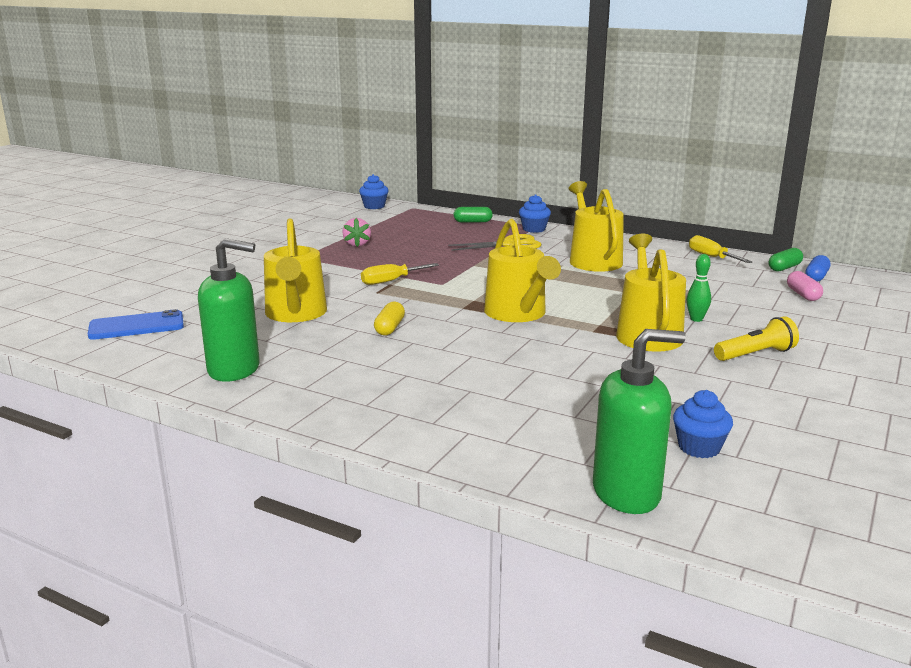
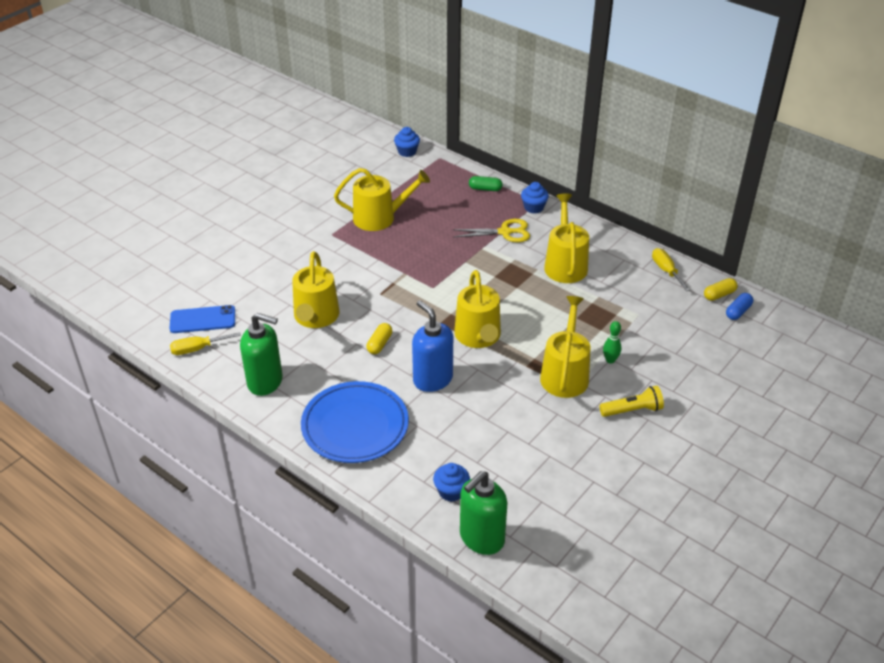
camera: 10 degrees right, 20 degrees up
pink strawberry [342,218,371,247] -> yellow watering can [334,168,430,231]
yellow screwdriver [361,263,439,285] -> yellow screwdriver moved to [170,332,241,355]
green soap dispenser [593,329,686,514] -> green soap dispenser turned 135 degrees clockwise [460,471,507,555]
blue cupcake [673,390,733,458] -> blue cupcake moved to [433,463,470,502]
green capsule [769,248,803,271] -> yellow capsule [704,278,737,301]
pink capsule [787,271,823,301] -> none
none -> blue plate [301,381,409,463]
none -> blue soap dispenser [412,300,453,392]

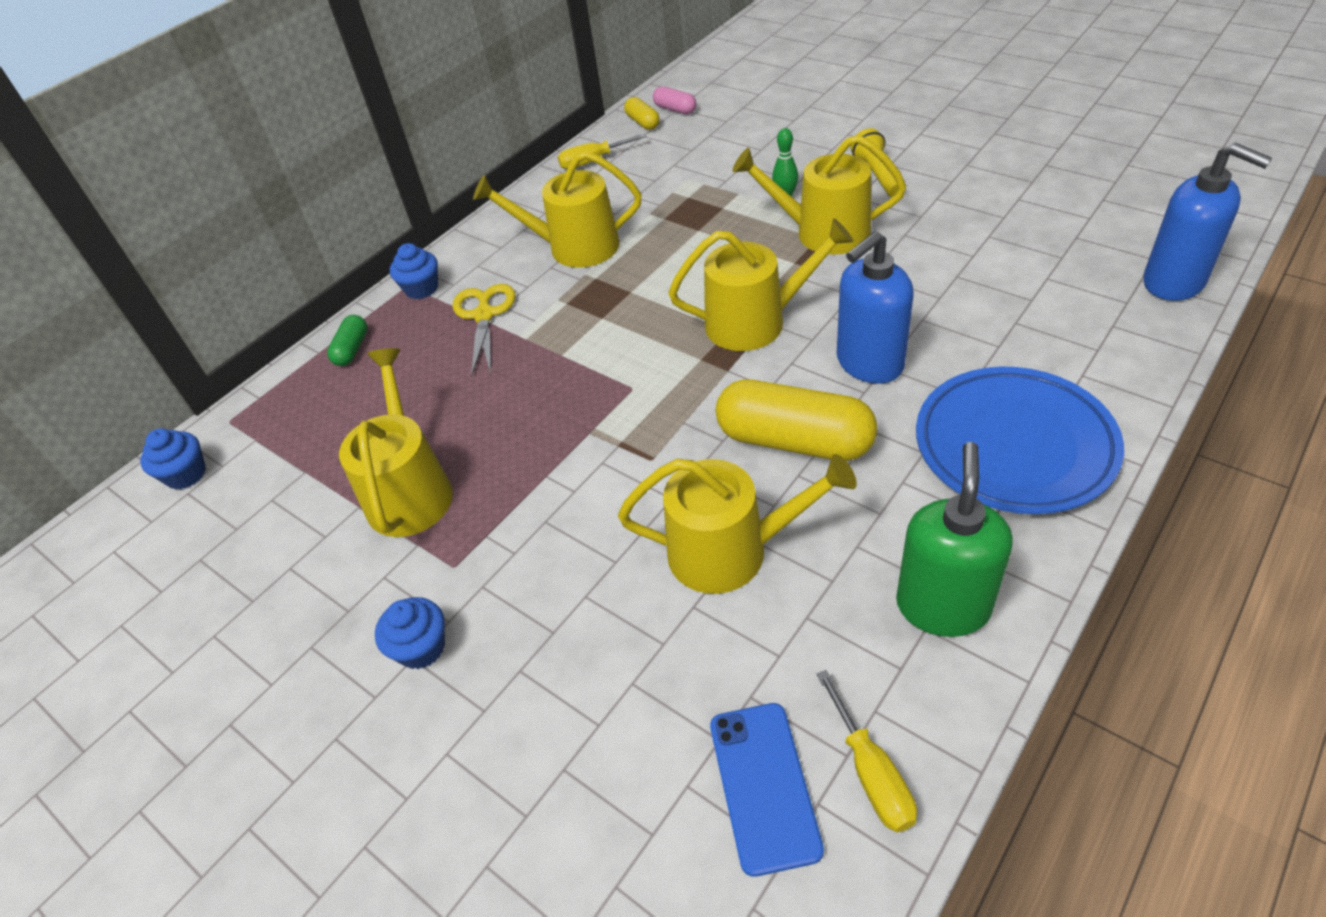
camera: 85 degrees left, 5 degrees up
yellow capsule [366,323,392,354] -> yellow capsule [716,379,877,461], size x2.11
blue cupcake [433,463,470,502] -> blue cupcake moved to [375,597,445,669]
green soap dispenser [460,471,507,555] -> blue soap dispenser [1143,142,1272,301]
blue capsule [726,293,753,320] -> pink capsule [653,86,696,114]

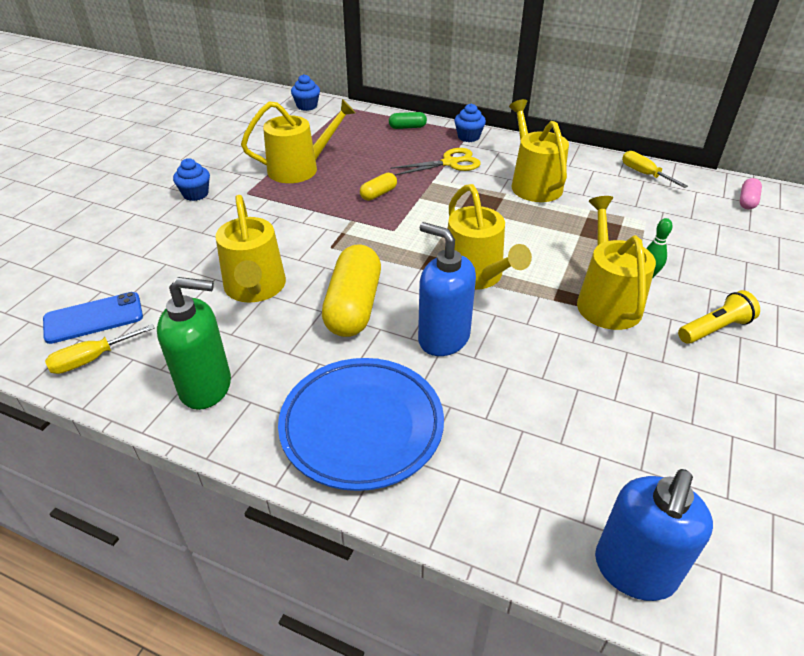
camera: 70 degrees right, 5 degrees down
yellow capsule [624,97,660,130] -> yellow capsule moved to [360,173,397,201]

